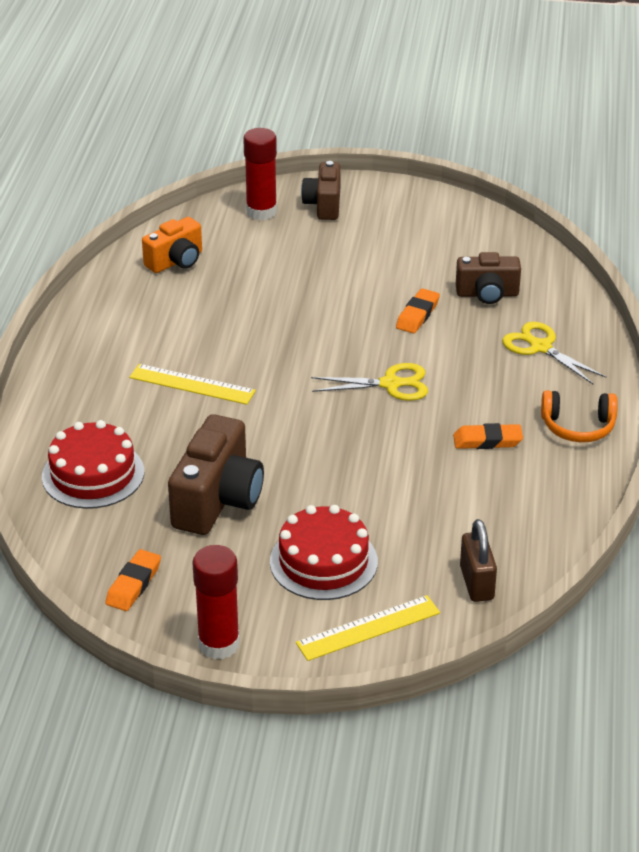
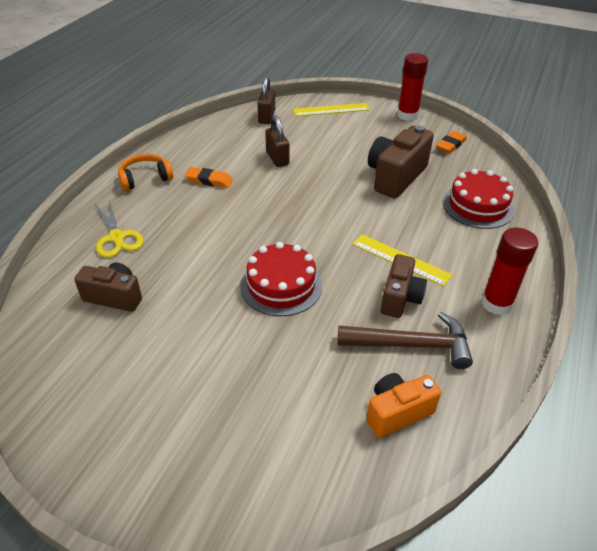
camera: 165 degrees left, 5 degrees up
red glue stick [243,128,277,220] -> red glue stick moved to [481,228,538,315]
red cake [270,505,378,600] -> red cake moved to [240,242,322,316]
brown camera [301,161,341,220] -> brown camera moved to [381,254,427,318]
yellow scissors [311,363,428,401] -> none
orange eraser [396,288,440,333] -> none
orange headphones [541,390,618,442] -> orange headphones turned 45 degrees counterclockwise [118,154,173,191]
none -> brown padlock [265,116,289,167]
none -> brown hammer [338,312,473,369]

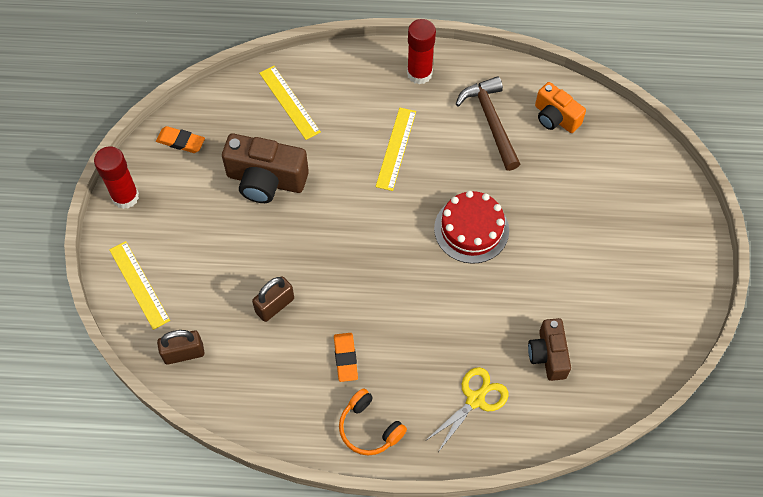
camera: 110 degrees left, 20 degrees up
brown camera [381,254,427,318] -> none
red cake [443,169,515,229] -> yellow ruler [259,66,321,140]

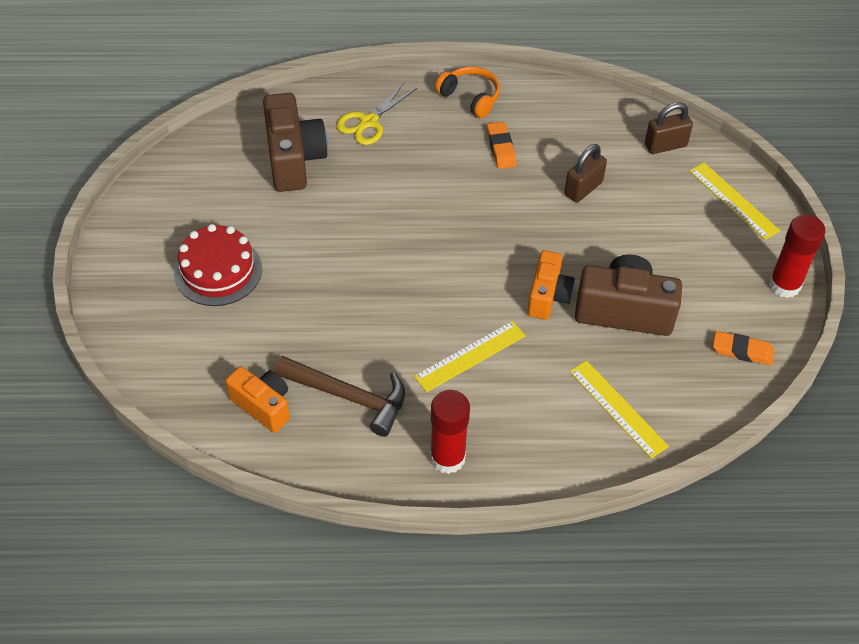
camera: 175 degrees right, 10 degrees down
yellow ruler [375,108,416,191] -> yellow ruler turned 45 degrees clockwise [414,321,526,392]
red cake [434,191,509,264] -> red cake moved to [174,224,262,306]
brown hammer [456,76,520,171] -> brown hammer turned 45 degrees counterclockwise [274,356,405,437]
brown camera [528,318,571,381] -> brown camera [263,93,328,192], size x1.57
none -> orange camera [527,250,575,320]

